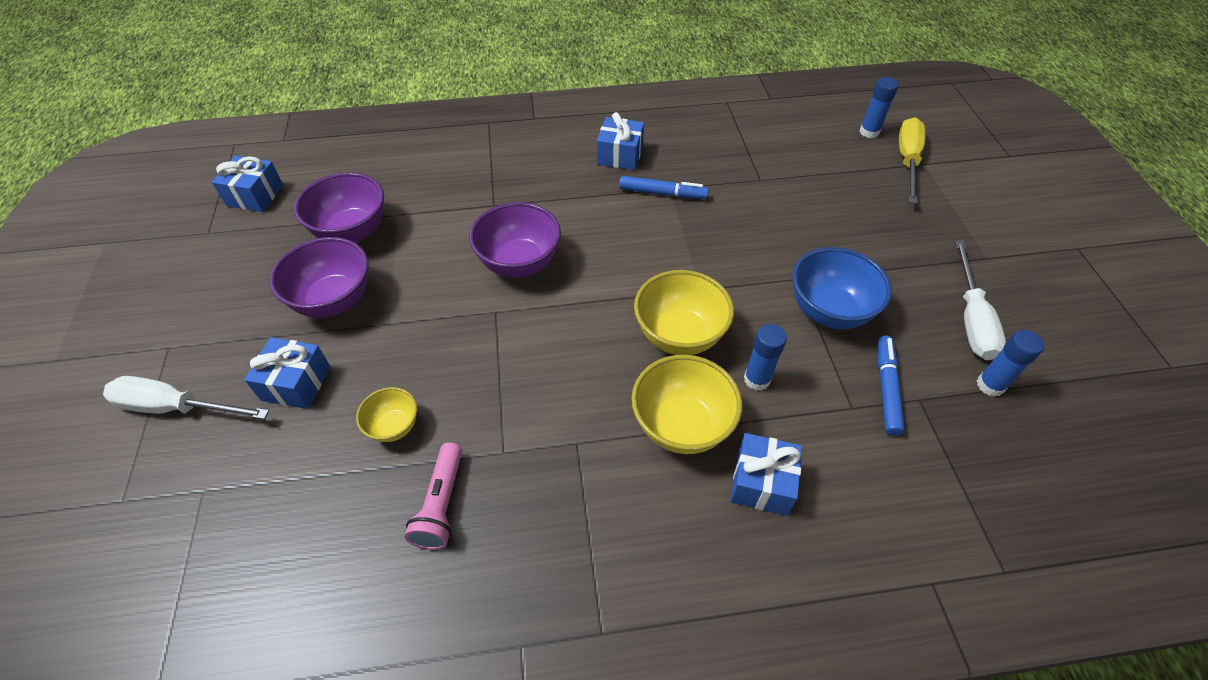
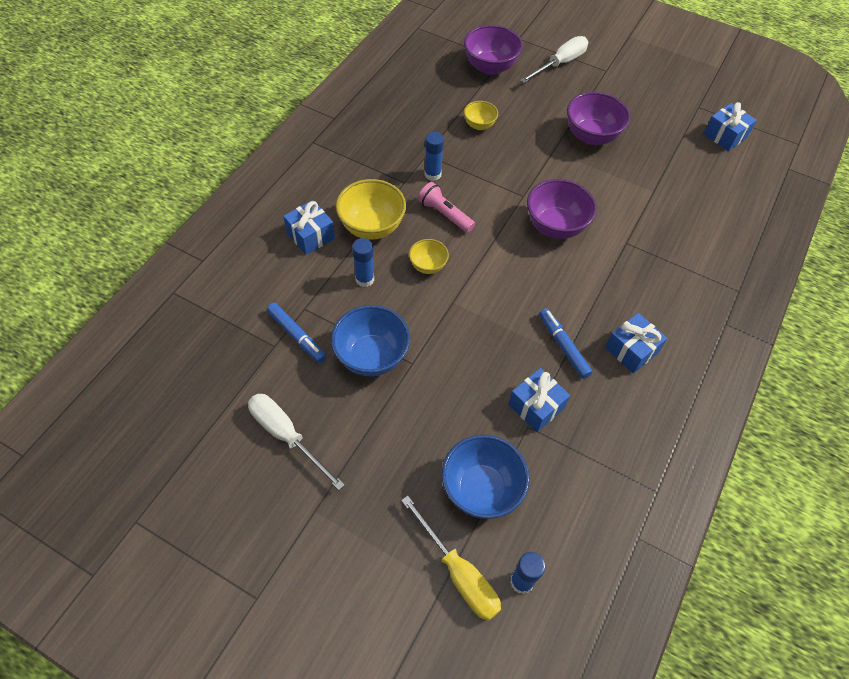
camera: 125 degrees right, 5 degrees up
blue gift [244,337,330,409] -> blue gift moved to [508,368,570,432]
purple bowl [294,172,384,243] -> purple bowl moved to [464,25,523,75]
pink flashlight [404,442,462,550] -> pink flashlight moved to [418,182,475,233]
blue marker [619,176,709,199] -> blue marker turned 105 degrees clockwise [539,308,593,379]
yellow bowl [634,270,734,355] -> yellow bowl [409,239,449,274], size x0.56
blue glue stick [977,330,1044,397] -> blue glue stick moved to [424,132,444,181]
none -> blue bowl [442,435,530,519]

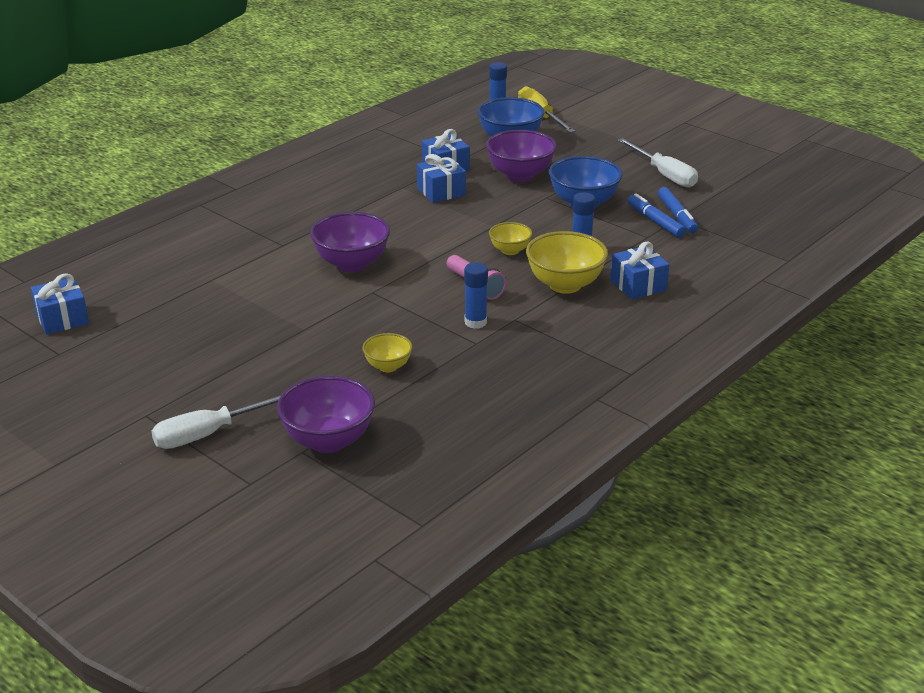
camera: 165 degrees left, 25 degrees down
blue marker [539,308,593,379] -> blue marker moved to [658,187,698,233]
purple bowl [567,92,630,145] -> purple bowl moved to [486,130,557,182]
blue gift [605,313,667,373] -> blue gift moved to [417,154,466,203]

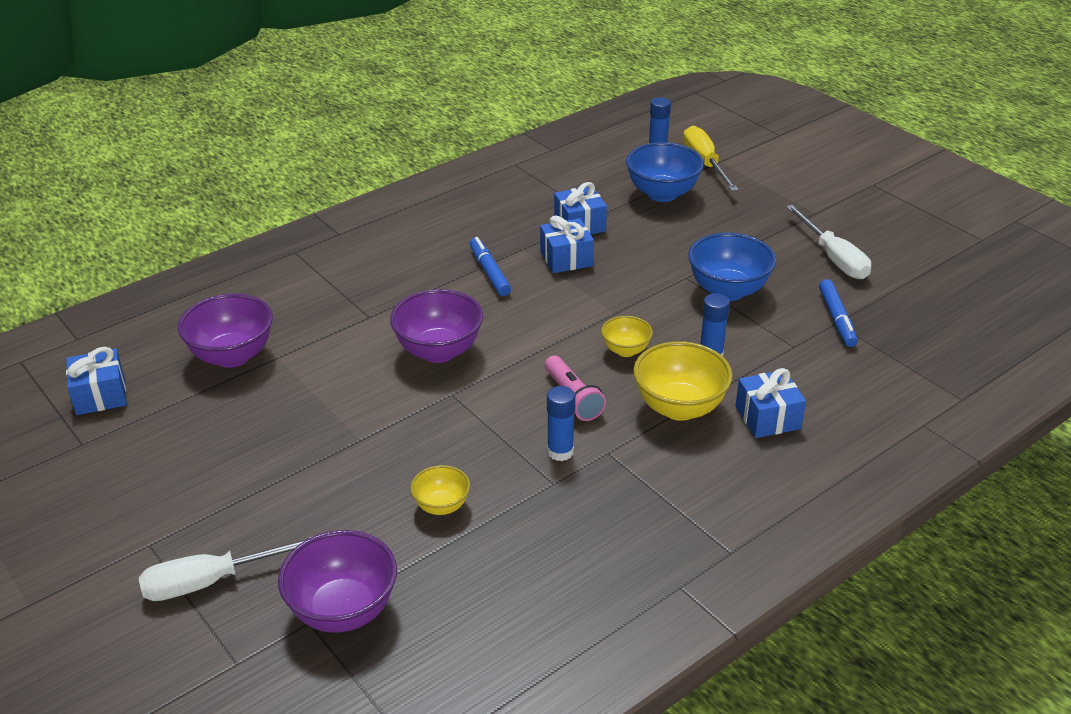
camera: 10 degrees right, 5 degrees up
purple bowl [486,130,557,182] -> purple bowl moved to [178,294,273,368]
blue marker [627,193,686,238] -> blue marker moved to [470,237,511,296]

